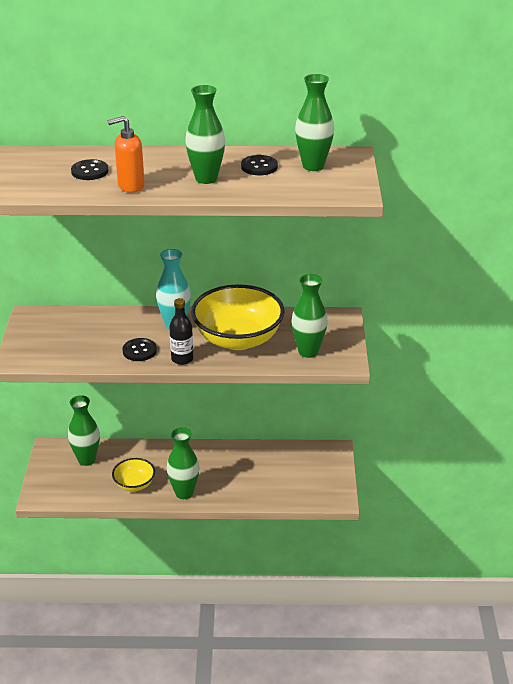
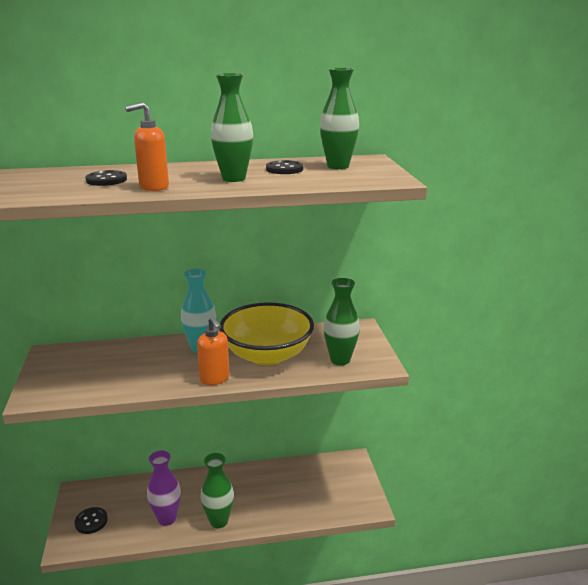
camera: 10 degrees left, 10 degrees down
green vase [68,395,100,466] -> none
yellow bowl [112,458,155,491] -> purple vase [147,451,181,526]
black button [122,338,157,361] -> black button moved to [74,507,108,534]
black bottle [169,298,194,365] -> orange soap dispenser [197,317,230,385]

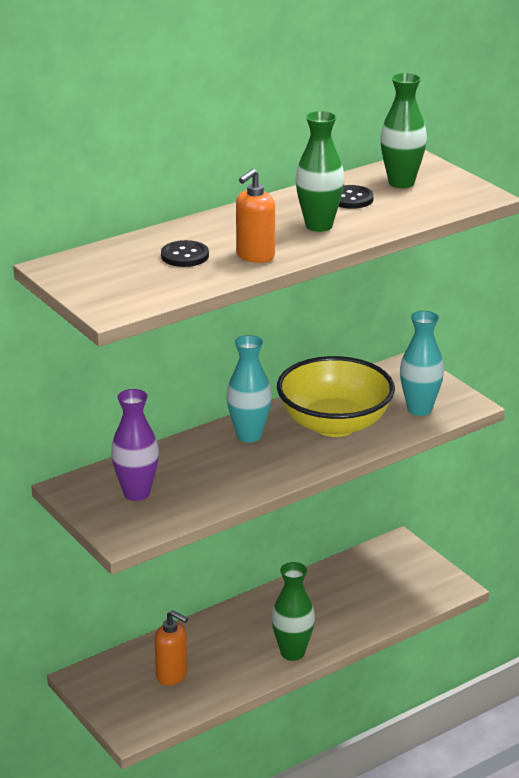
camera: 25 degrees left, 5 degrees up
black button [74,507,108,534] -> none
purple vase [147,451,181,526] -> purple vase moved to [111,389,159,501]
orange soap dispenser [197,317,230,385] -> orange soap dispenser moved to [155,610,188,686]
green vase [323,278,360,365] -> turquoise vase [400,311,444,416]

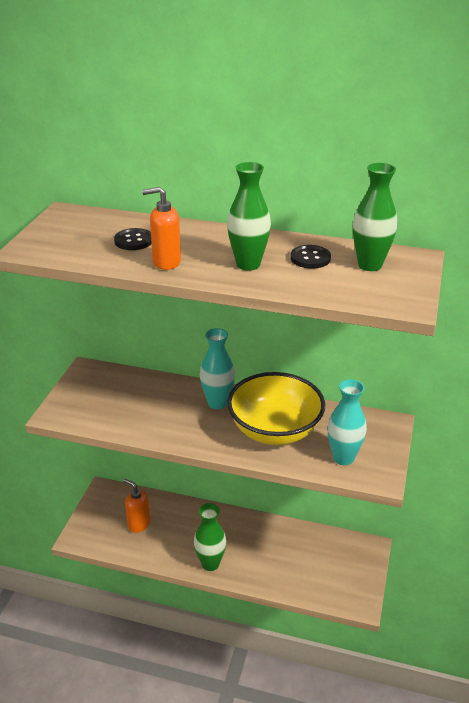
camera: 50 degrees right, 5 degrees up
purple vase [111,389,159,501] -> none
orange soap dispenser [155,610,188,686] -> orange soap dispenser turned 135 degrees clockwise [123,479,150,533]

